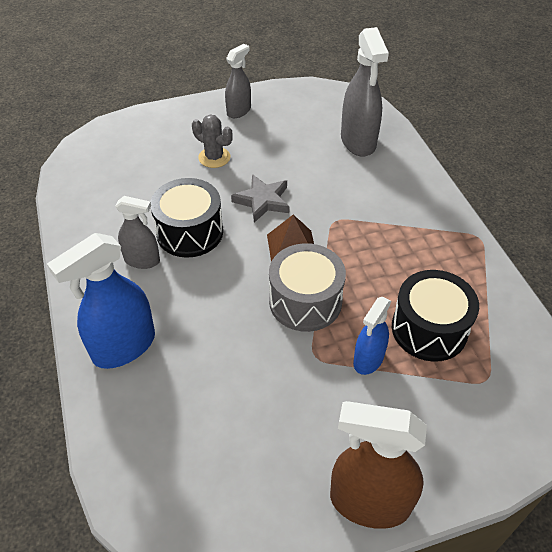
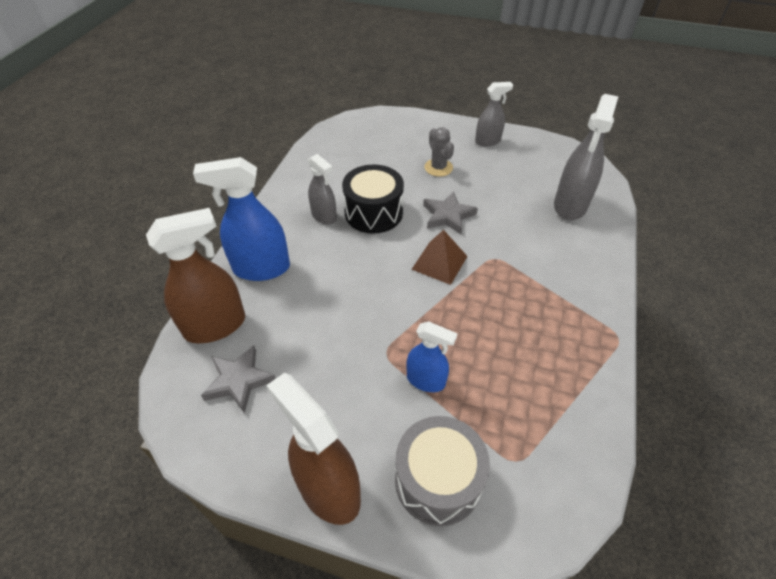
camera: 35 degrees right, 0 degrees up
grey drum [269,243,346,332] -> grey drum moved to [395,416,490,526]
blue spray bottle [353,297,391,375] -> blue spray bottle turned 135 degrees counterclockwise [406,321,458,392]
black drum [392,270,479,362] -> none
none -> brown spray bottle [146,208,245,343]
none -> grey star [201,345,276,414]

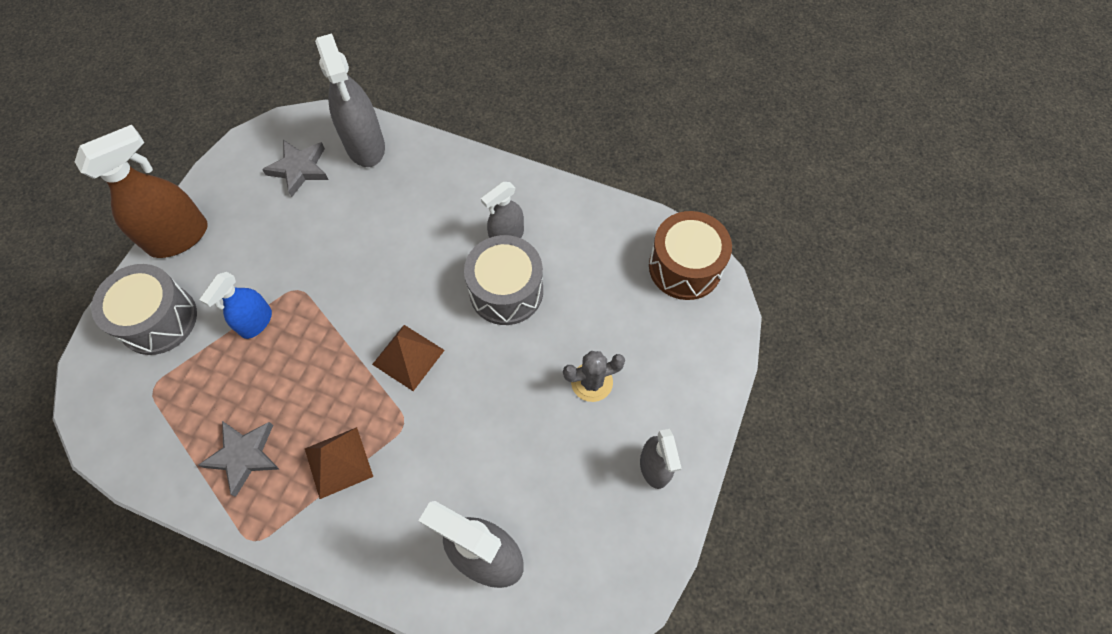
camera: 95 degrees right, 15 degrees up
brown spray bottle [146,208,245,343] -> grey spray bottle [315,33,385,167]
blue spray bottle [193,157,290,281] -> none
black drum [342,164,404,234] -> grey drum [464,235,543,325]
grey star [423,191,478,234] -> grey star moved to [199,421,279,497]
none -> brown pyramid [305,427,373,499]
none -> brown drum [649,211,732,300]

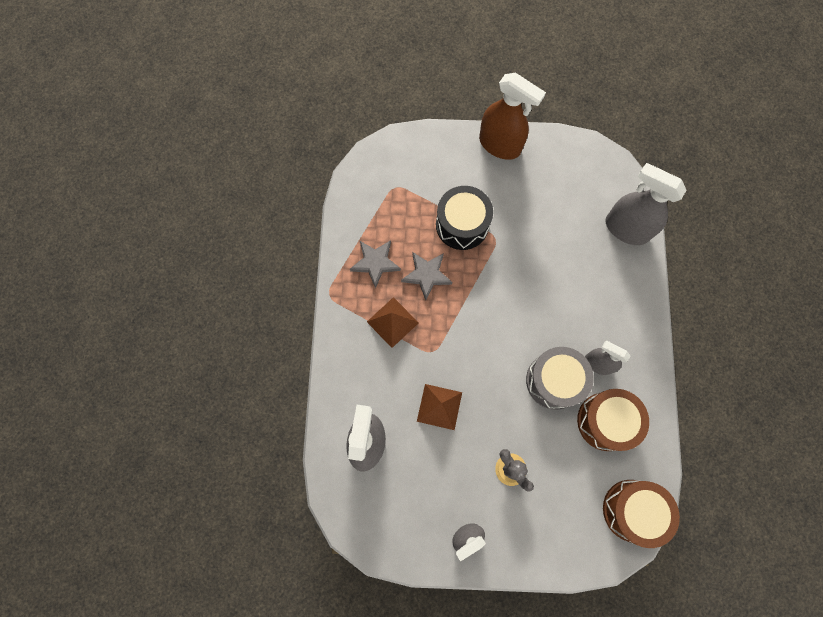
camera: 70 degrees right, 10 degrees up
grey drum [91,264,197,355] -> none
blue spray bottle [199,272,272,339] -> black drum [436,186,493,250]
grey star [262,140,329,197] -> grey star moved to [401,252,452,300]
grey spray bottle [315,33,385,167] -> grey spray bottle turned 75 degrees clockwise [606,163,687,245]
brown pyramid [372,325,445,391] -> brown pyramid moved to [417,384,462,430]
none -> brown drum [577,389,649,451]

